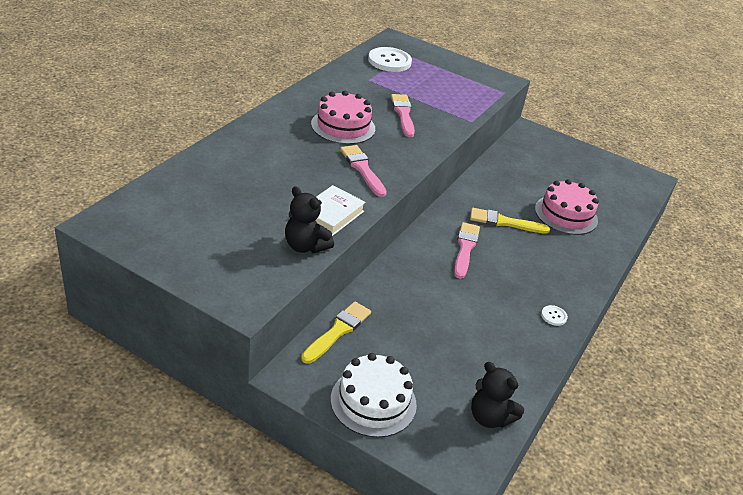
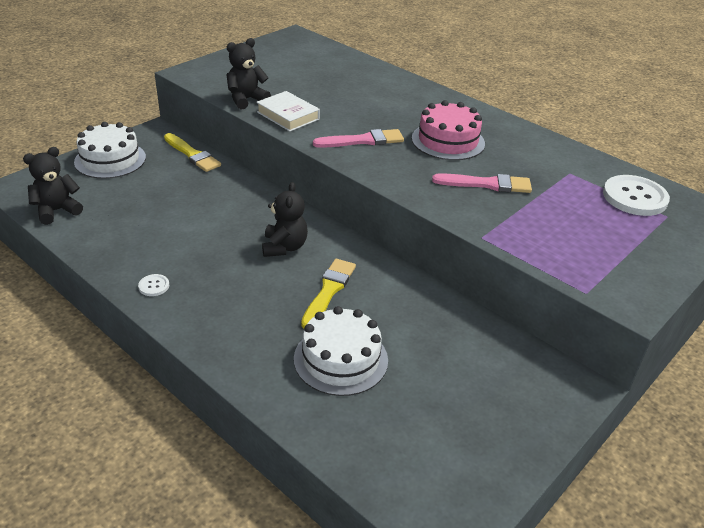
camera: 105 degrees right, 0 degrees up
pink brush [454,222,480,279] -> black teddy bear [262,182,308,257]
pink cake [535,179,599,235] -> white cake [294,306,388,396]

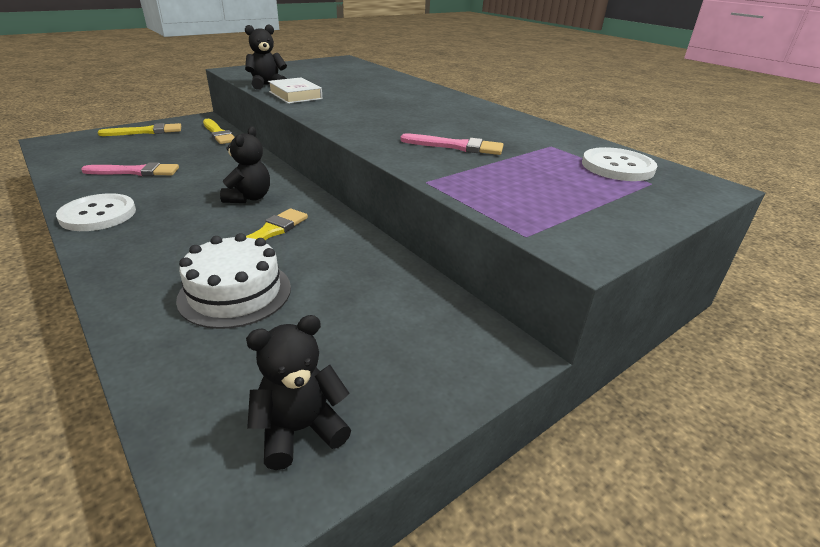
camera: 10 degrees right, 5 degrees down
black teddy bear [23,147,83,225] -> black teddy bear moved to [246,315,351,470]
white cake [74,122,146,179] -> yellow brush [98,123,181,136]
white button [138,274,169,296] -> white button [56,193,136,231], size x2.23
pink brush [313,129,404,148] -> pink brush moved to [81,162,179,176]
pink cake [412,100,485,160] -> none

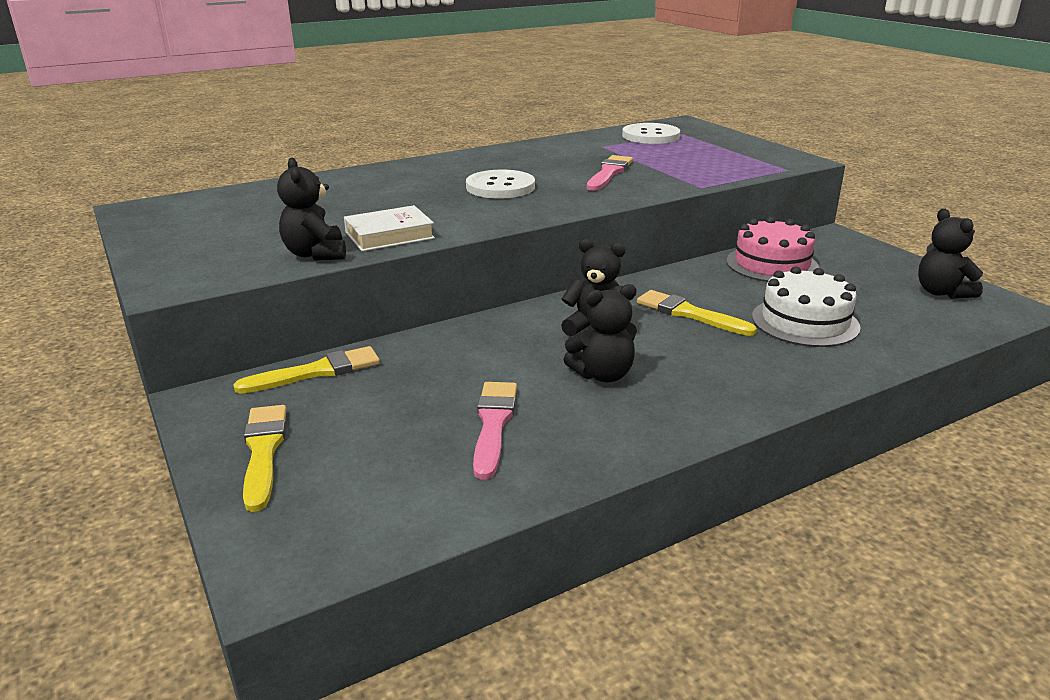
camera: 80 degrees left, 5 degrees down
white button [56,193,136,231] -> white button moved to [466,170,535,198]
none -> black teddy bear [563,284,637,382]
none -> pink cake [726,217,819,282]

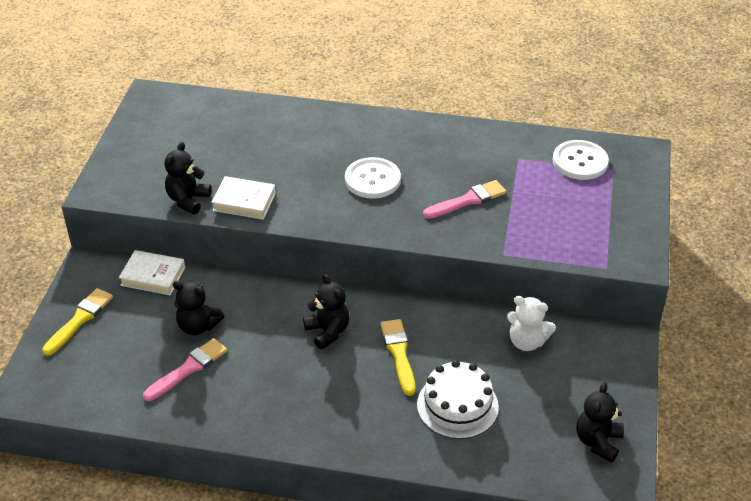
camera: 40 degrees right, 15 degrees up
yellow brush [233,346,380,394] -> white book [119,250,185,295]
black teddy bear [563,284,637,382] -> black teddy bear moved to [173,281,224,335]
pink cake [726,217,819,282] -> white teddy bear [507,296,556,351]

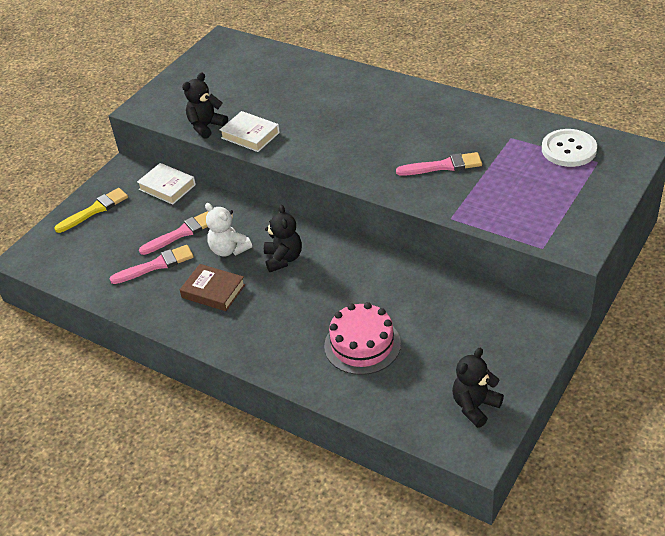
camera: 25 degrees right, 0 degrees up
black teddy bear [173,281,224,335] -> pink brush [139,211,208,255]
white button [345,157,401,199] -> none
yellow brush [380,319,416,396] -> none
white cake [417,360,499,439] -> pink cake [324,302,401,375]
white teddy bear [507,296,556,351] -> white teddy bear moved to [205,203,252,257]
none -> brown book [180,264,245,311]

